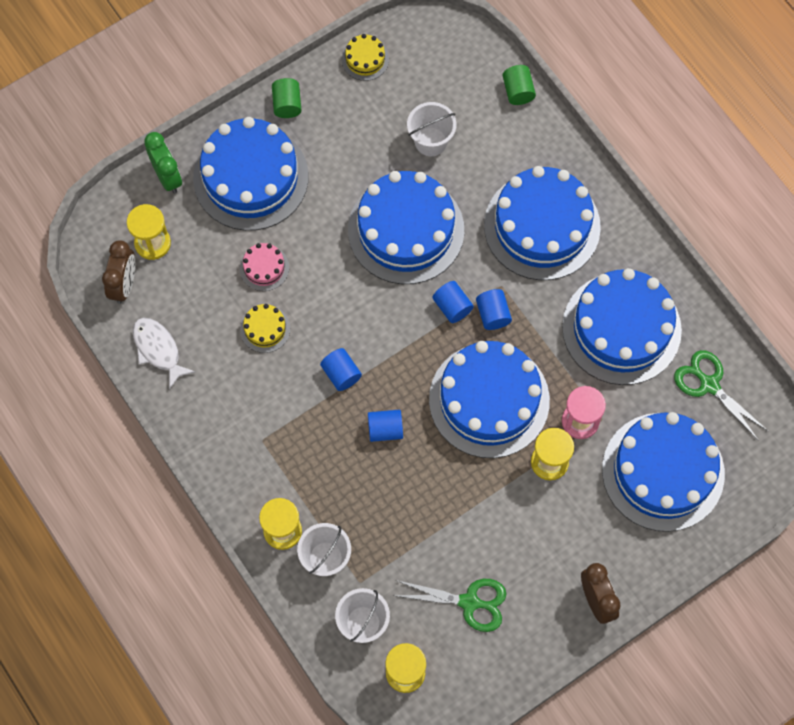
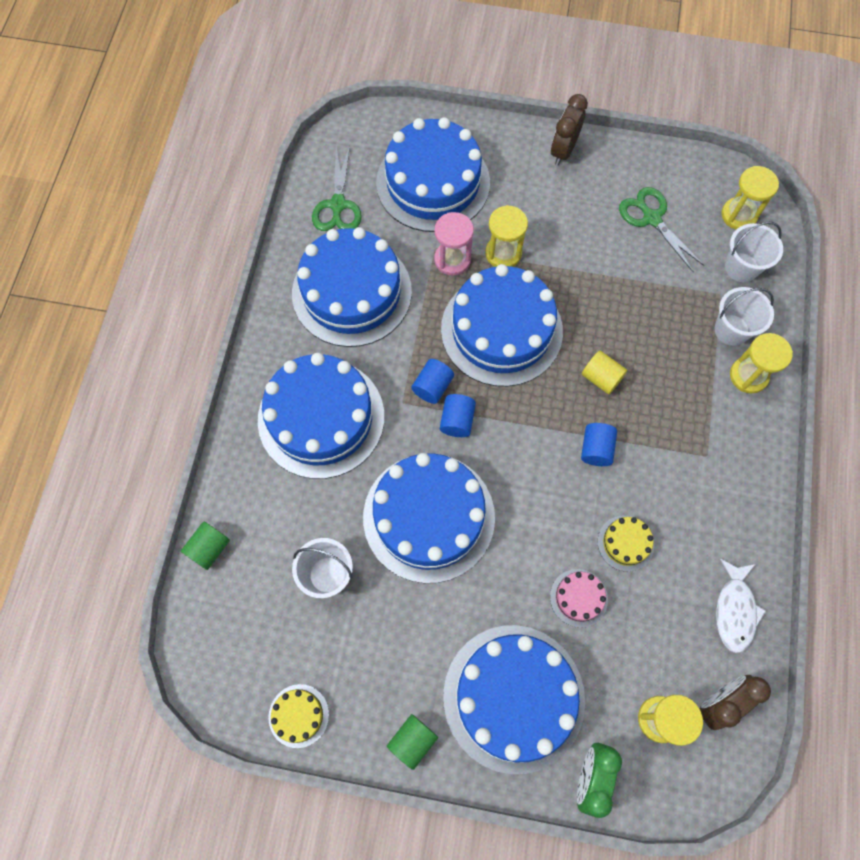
camera: 135 degrees left, 0 degrees up
blue cylinder [368,410,403,442] -> yellow cylinder [582,350,627,394]

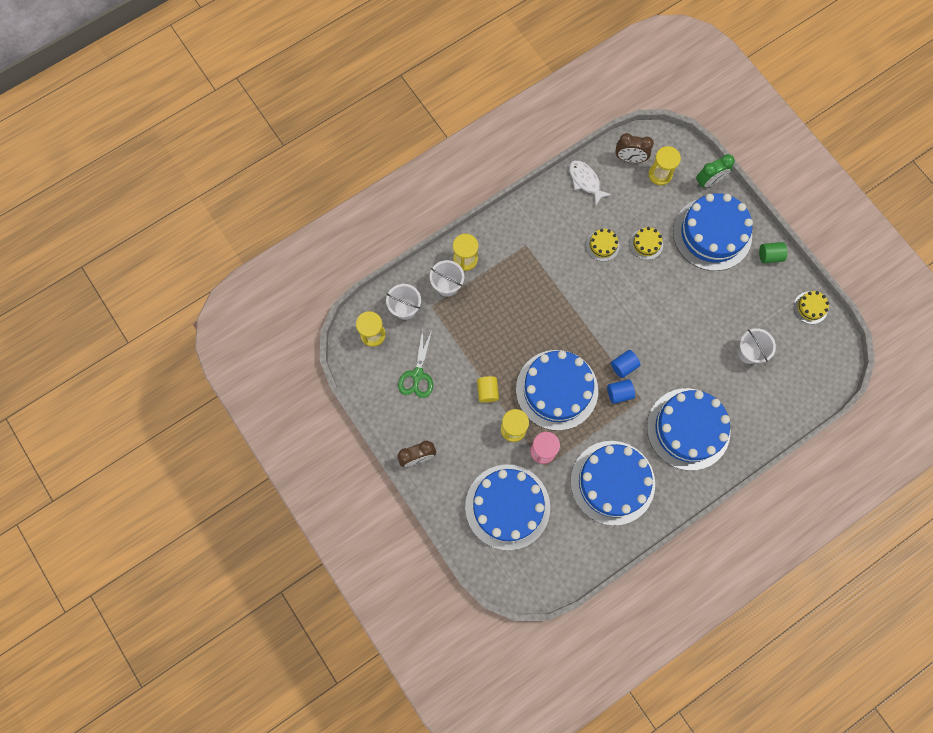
camera: 135 degrees left, 5 degrees up
green cylinder [181,521,230,570] -> none
green scissors [312,146,362,231] -> none
blue cake [363,453,495,583] -> none
pink cake [550,569,608,628] -> yellow cake [630,227,663,260]
blue cylinder [581,423,617,466] -> none
yellow cylinder [582,350,627,394] -> yellow cylinder moved to [477,376,499,403]
white fish [716,559,766,653] -> white fish turned 90 degrees counterclockwise [569,160,612,206]

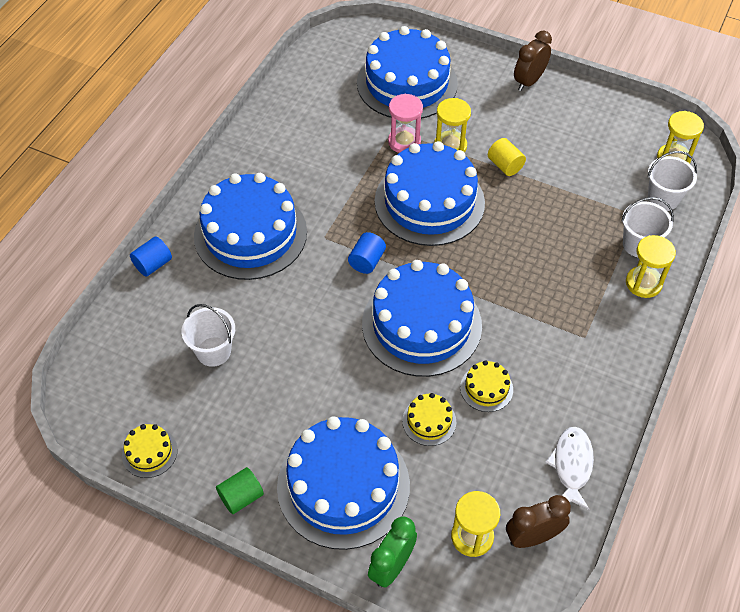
camera: 150 degrees right, 20 degrees down
green scissors [398,328,433,398] -> none
white fish [569,160,612,206] -> white fish turned 105 degrees counterclockwise [545,427,594,510]
blue cake [570,441,655,526] -> blue cake moved to [362,260,482,377]
blue cylinder [607,379,635,404] -> blue cylinder moved to [130,236,172,277]

